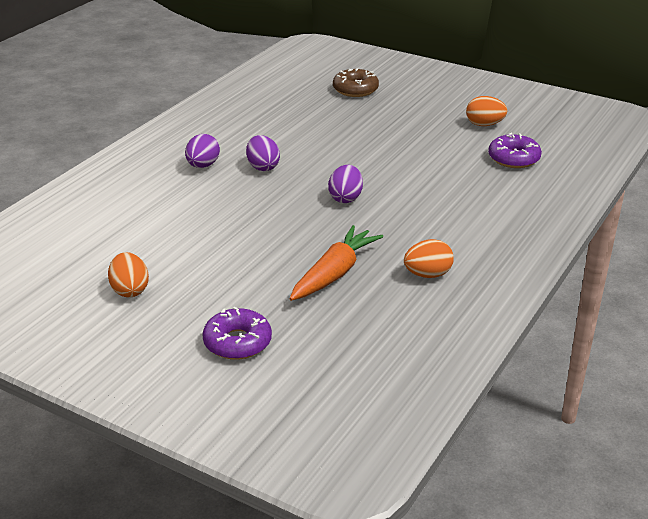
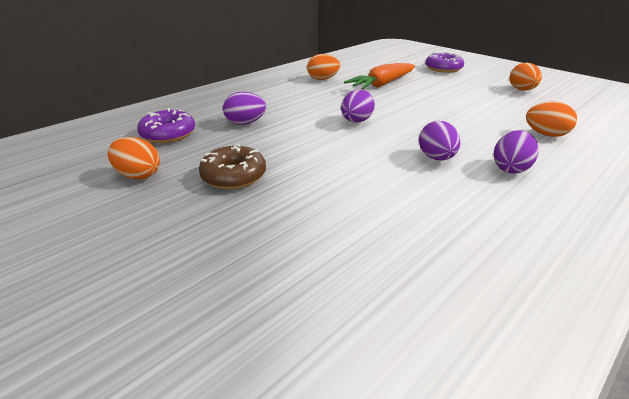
camera: 165 degrees left, 0 degrees up
brown donut [333,68,379,97] -> brown donut moved to [199,144,266,189]
none -> purple egg [223,92,266,125]
none -> orange egg [526,102,577,137]

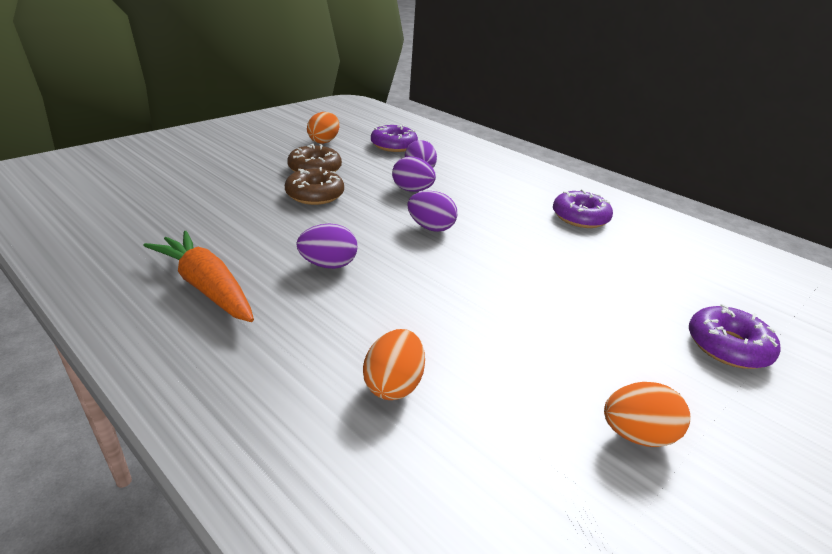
camera: 85 degrees right, 0 degrees up
orange egg [307,54,340,80] -> purple donut [553,189,613,228]
orange carrot [344,63,415,89] -> orange carrot moved to [143,231,254,322]
purple egg [494,130,539,174] -> purple egg moved to [392,156,436,192]
none -> brown donut [285,167,344,205]

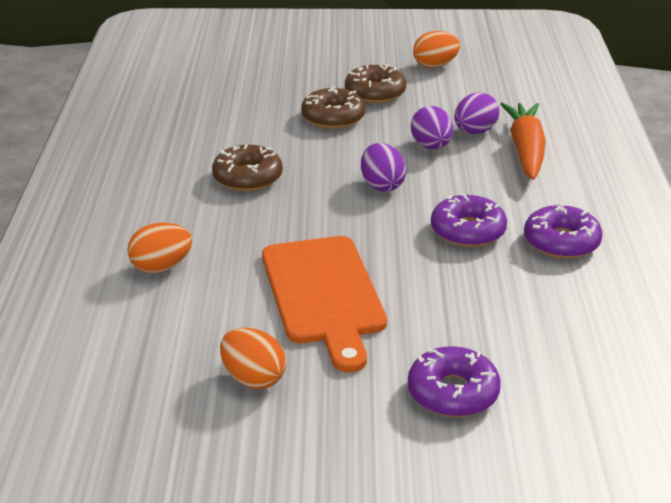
camera: 50 degrees right, 0 degrees up
orange carrot [143,231,254,322] -> orange carrot moved to [500,102,546,180]
purple egg [296,224,357,269] -> brown donut [212,145,283,191]
purple donut [371,125,418,152] -> purple donut moved to [431,193,507,247]
none -> orange cutting board [262,236,387,372]

